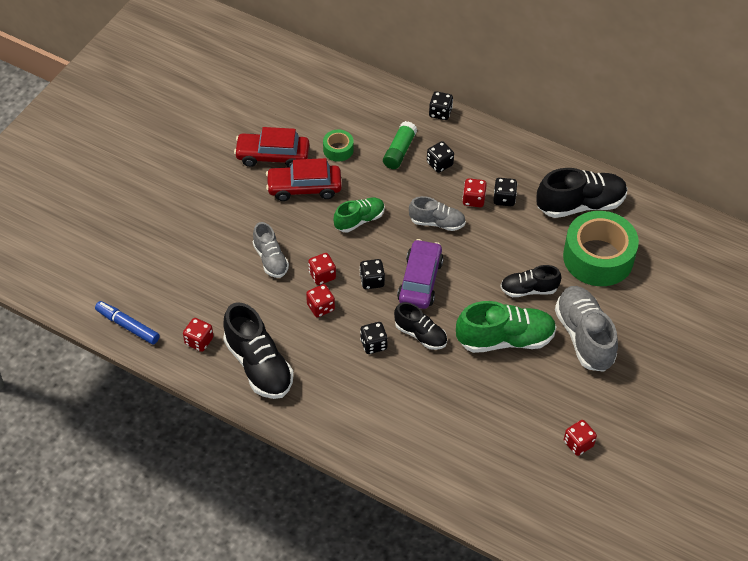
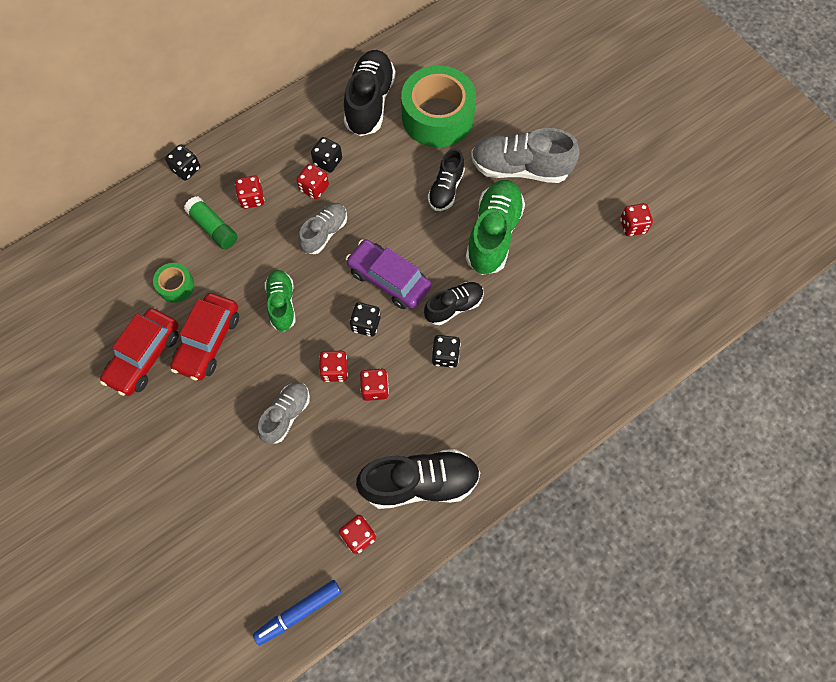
camera: 65 degrees left, 15 degrees up
grey shoe [253,222,289,278] -> grey shoe turned 60 degrees counterclockwise [258,382,310,444]
black dice [427,141,454,173] -> red dice [235,176,264,209]

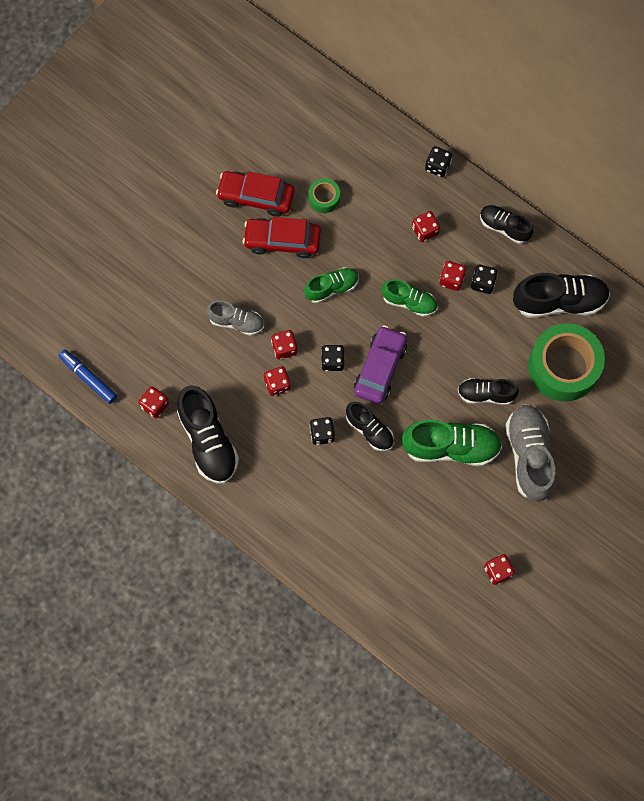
camera: 75 degrees right, 5 degrees up
green glue stick [184,196,238,249] -> none
grey shoe [299,203,347,254] -> green shoe [382,279,437,317]
none -> black shoe [480,205,533,244]

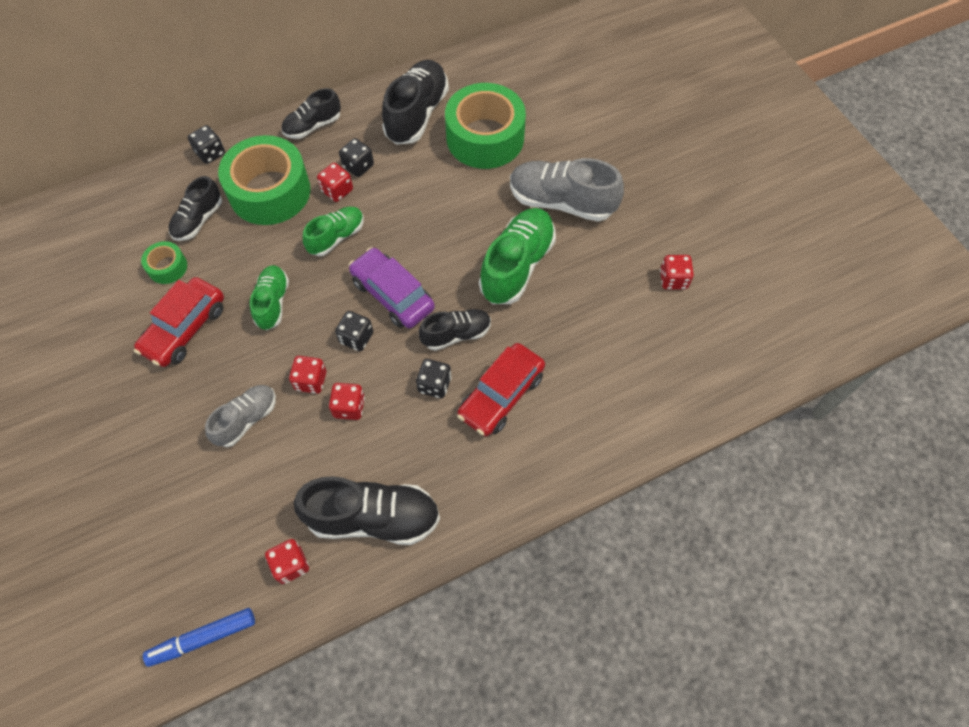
camera: 65 degrees left, 10 degrees down
red car [216,171,295,217] -> red car moved to [457,343,545,436]
red dice [412,211,440,242] -> green tape [218,135,310,225]
black shoe [458,378,519,405] -> black shoe moved to [169,176,222,241]

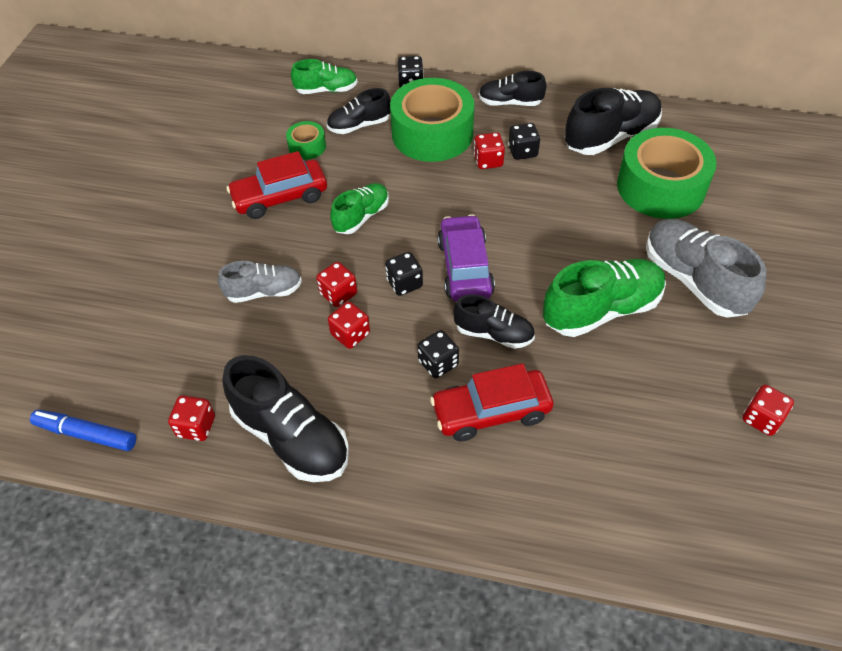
camera: 40 degrees right, 10 degrees down
green shoe [303,207,364,256] -> green shoe moved to [291,59,358,94]

